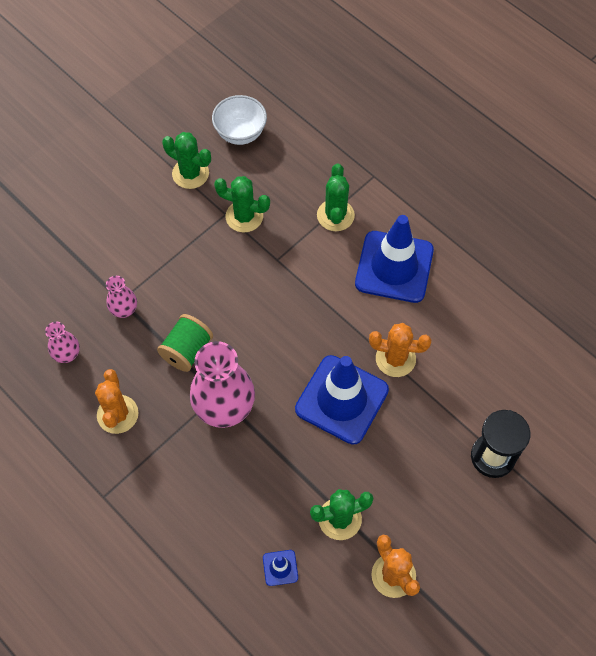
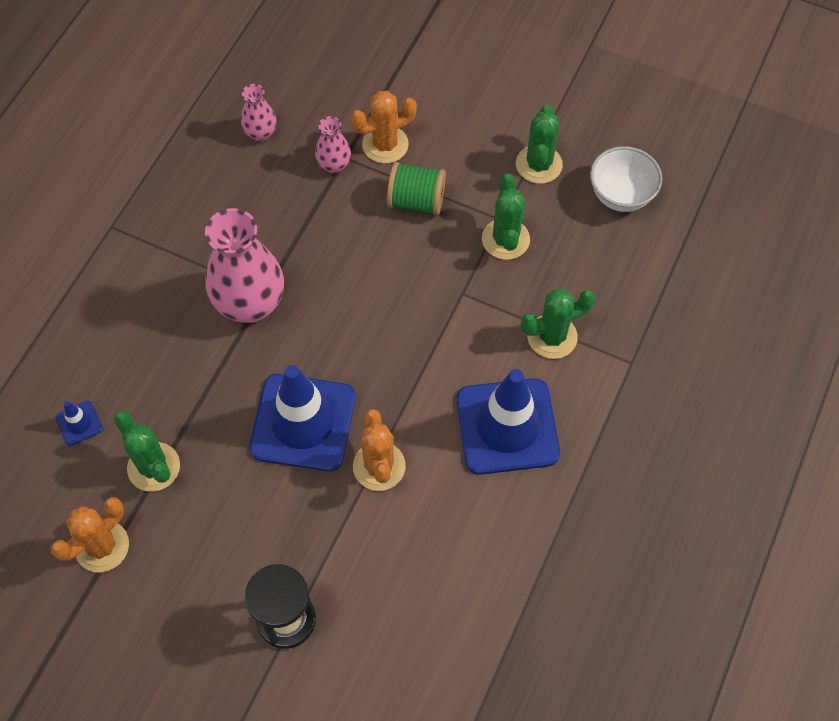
camera: 70 degrees right, 0 degrees up
orange cactus [95,369,139,434] -> orange cactus moved to [351,91,417,163]
green spool [157,314,213,372] -> green spool moved to [387,162,446,216]

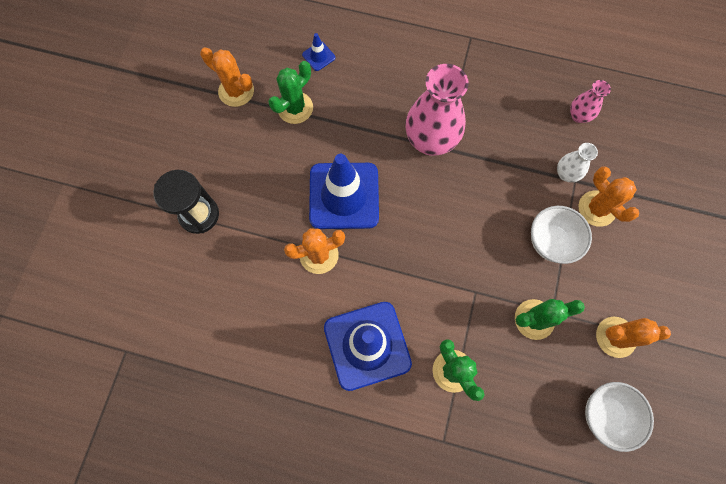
camera: 80 degrees right, 10 degrees up
pink vase [315,116,351,173] -> white vase [557,143,598,182]
green spool [387,162,446,216] -> white bowl [531,206,592,264]
green cactus [516,105,563,184] -> orange cactus [596,317,671,358]

